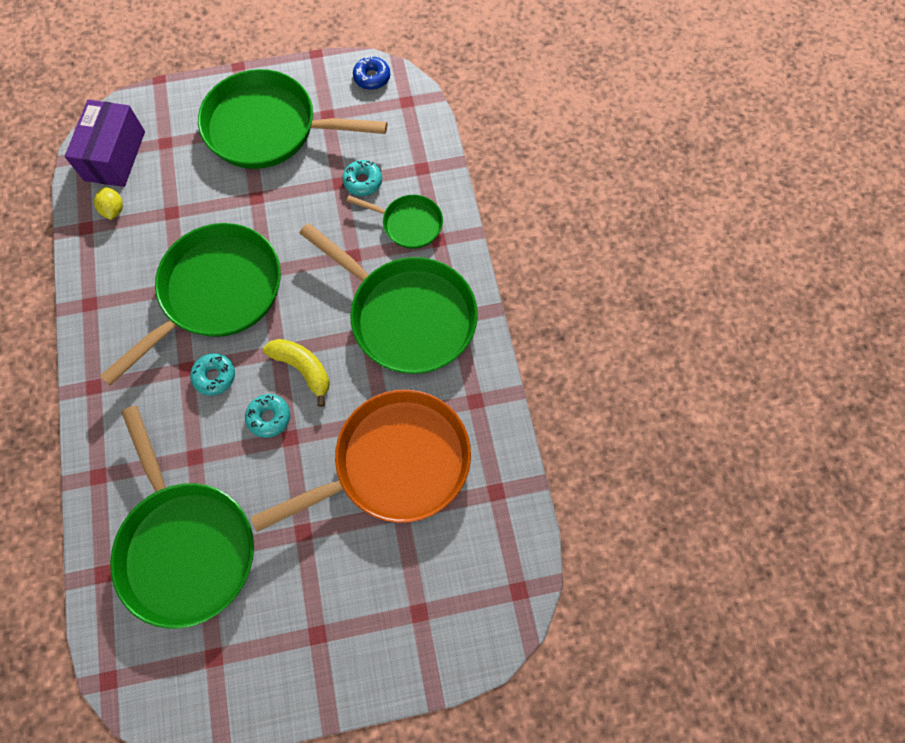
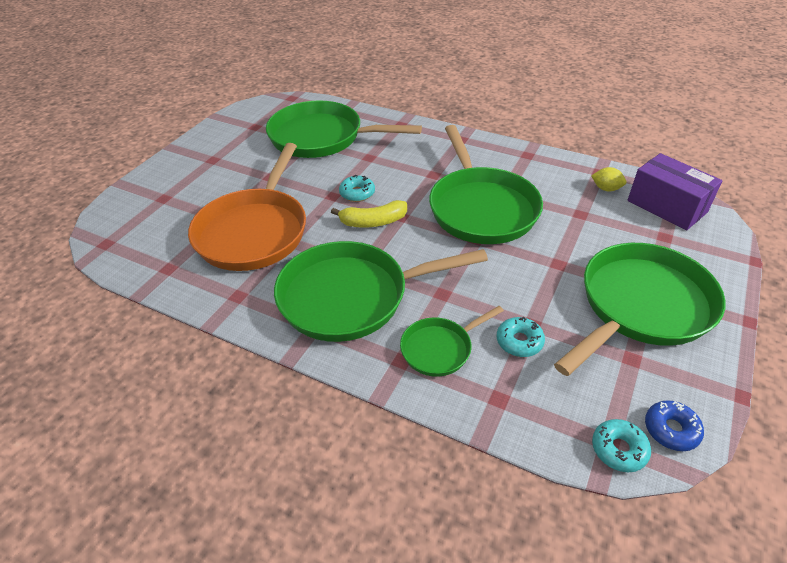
camera: 130 degrees right, 25 degrees down
turquoise donut [190,353,235,396] -> turquoise donut moved to [592,419,651,472]

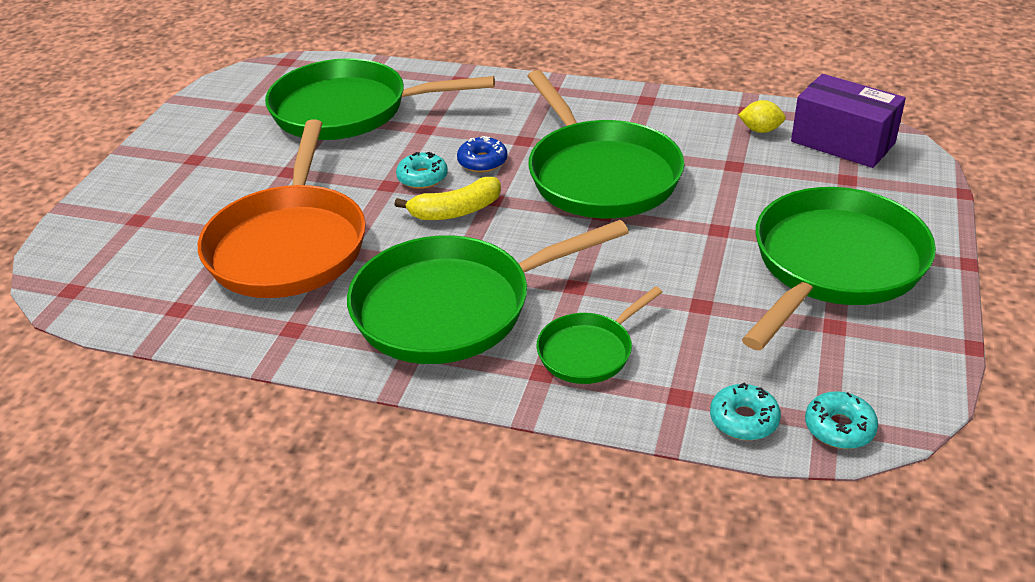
camera: 10 degrees left, 5 degrees down
turquoise donut [497,317,545,357] -> turquoise donut moved to [710,383,781,440]
blue donut [645,400,704,451] -> blue donut moved to [457,136,508,172]

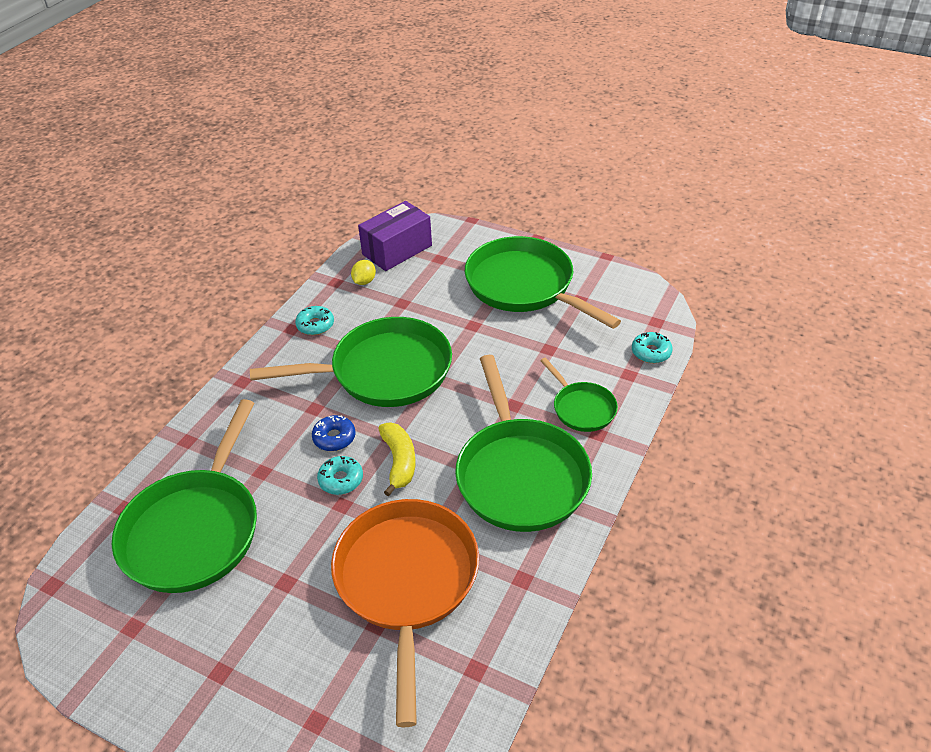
camera: 80 degrees left, 5 degrees up
orange pan [198,119,366,298] -> orange pan turned 105 degrees counterclockwise [331,499,479,728]
turquoise donut [805,391,878,449] -> turquoise donut moved to [295,306,334,335]

